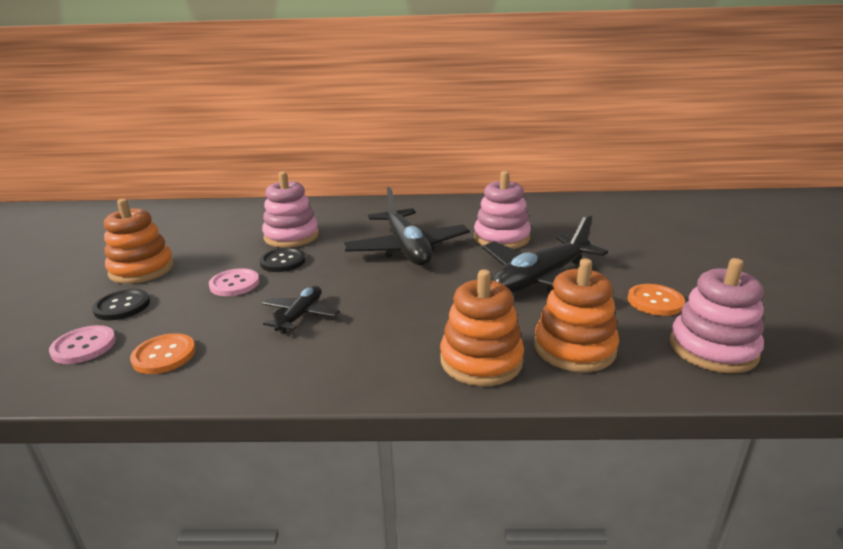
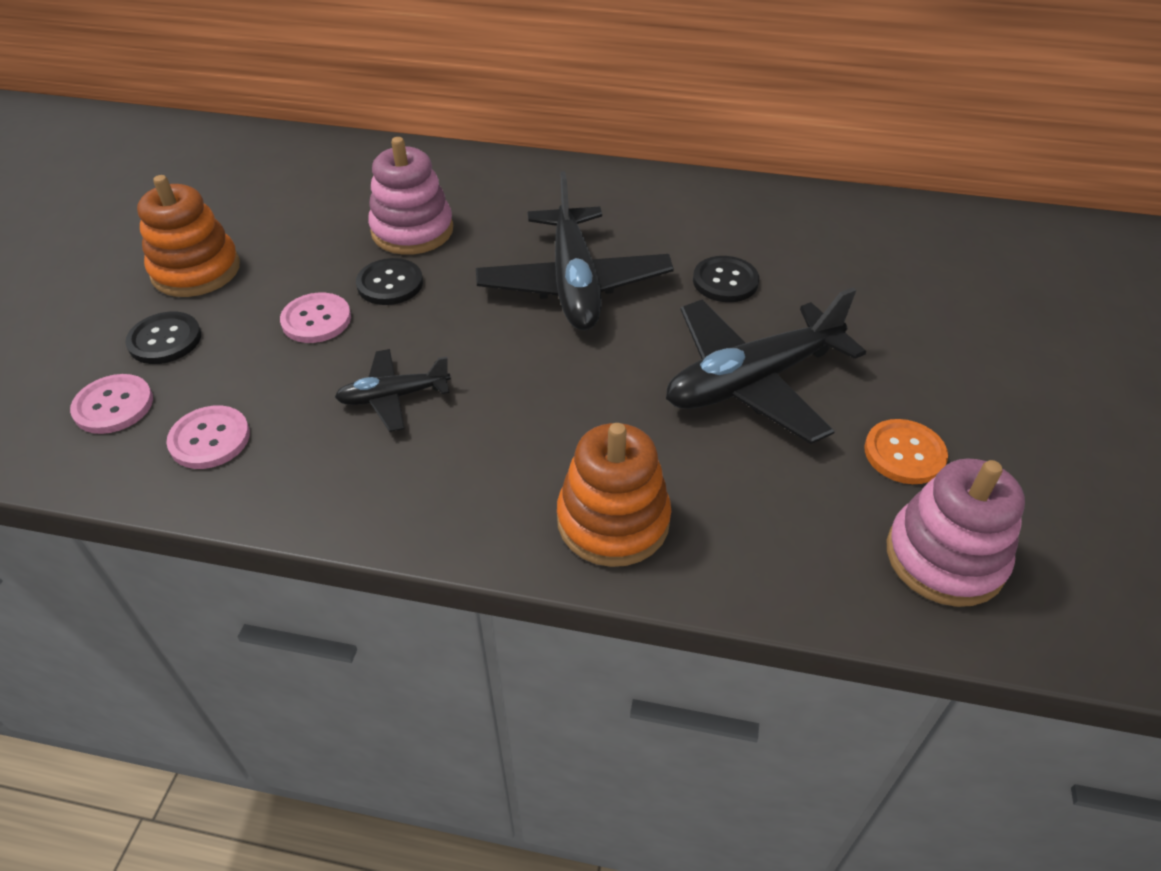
camera: 10 degrees right, 20 degrees up
orange button [130,333,196,374] -> pink button [166,405,250,469]
black plane [262,286,340,334] -> black plane turned 135 degrees counterclockwise [335,349,451,432]
pink stacking toy [474,171,531,249] -> black button [693,256,759,302]
orange stacking toy [534,259,619,372] -> none

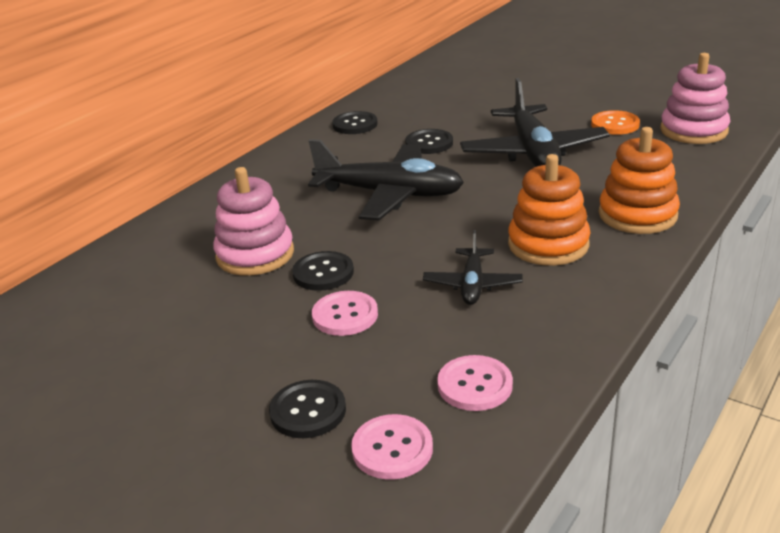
camera: 65 degrees left, 15 degrees down
orange stacking toy [137,175,240,297] -> orange stacking toy moved to [508,154,591,266]
none -> black button [332,111,377,134]

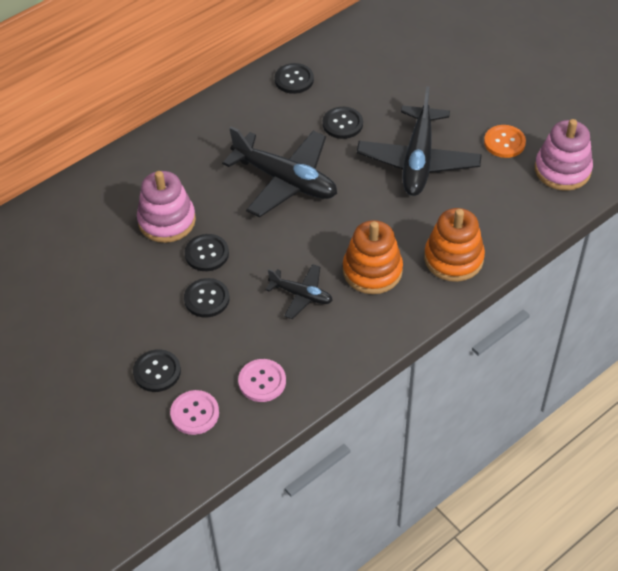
camera: 15 degrees right, 20 degrees up
pink button [312,291,378,336] -> black button [184,278,230,318]
black plane [423,230,523,305] -> black plane turned 90 degrees counterclockwise [266,264,333,319]

